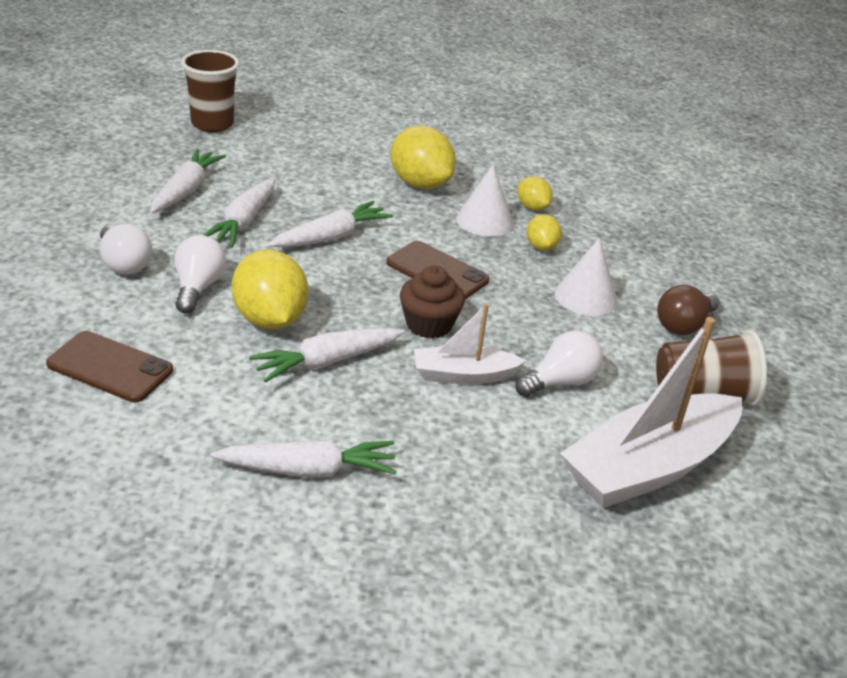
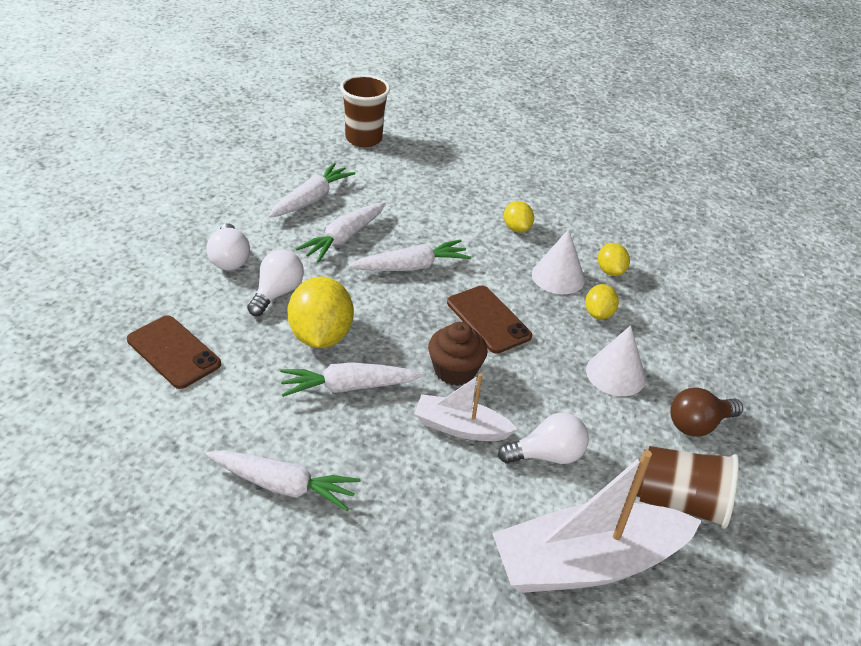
camera: 20 degrees right, 5 degrees up
yellow lemon [391,126,456,189] -> yellow lemon [504,201,534,232], size x0.54

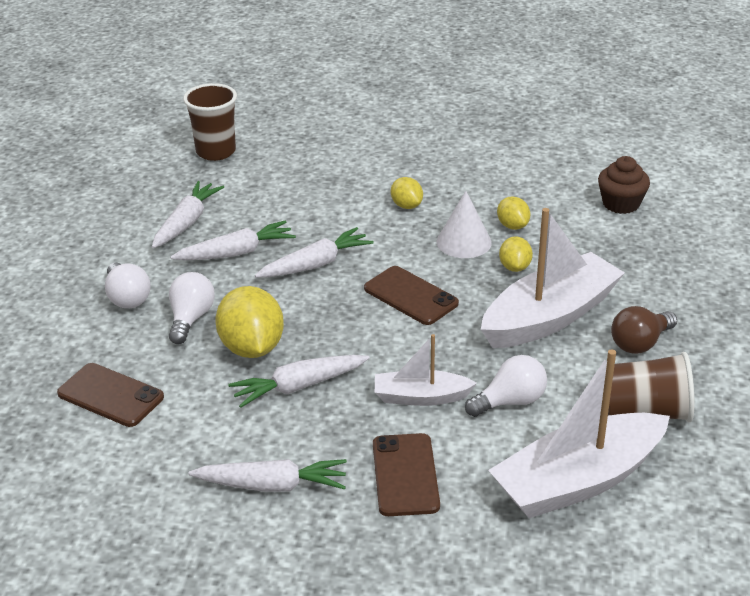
camera: 10 degrees left, 5 degrees down
white carrot [296,202,386,263] -> white carrot turned 135 degrees counterclockwise [170,221,296,260]
brown cupcake [428,322,488,386] -> brown cupcake moved to [598,156,650,214]
white cone [586,325,646,396] -> white boat [481,208,625,348]
none -> brown phone [373,433,440,516]

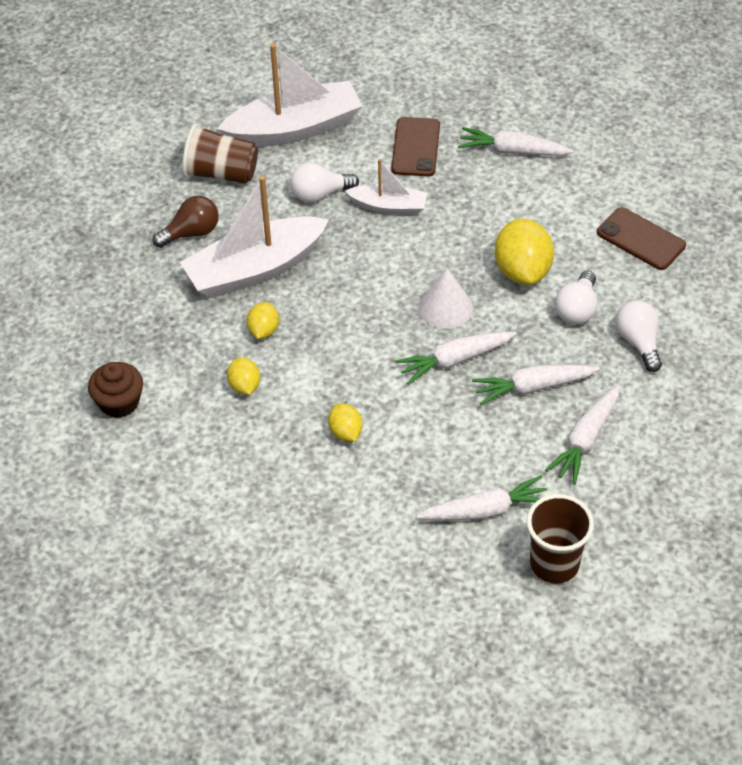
camera: 170 degrees left, 15 degrees up
white carrot [228,355,369,408] -> white carrot moved to [416,475,547,521]
brown phone [364,266,459,325] -> none
white cone [436,191,492,258] -> white cone moved to [418,268,473,329]

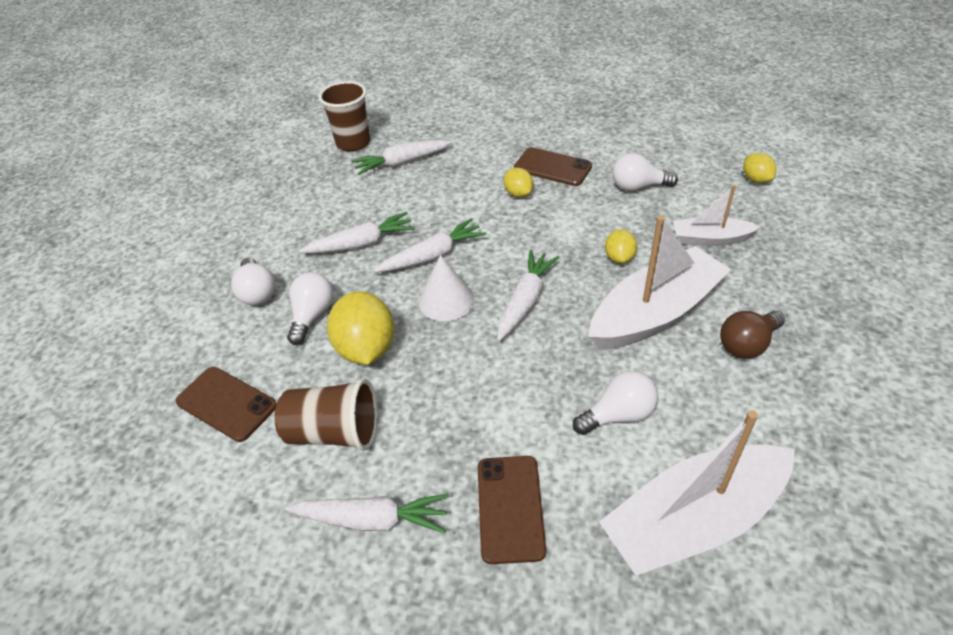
camera: 175 degrees right, 5 degrees down
brown cupcake [88,362,143,418] -> none
brown cup [182,123,258,184] -> brown cup moved to [274,378,378,451]
yellow lemon [227,357,260,395] -> yellow lemon moved to [743,153,776,183]
white boat [345,159,427,215] -> white boat moved to [673,185,760,246]
white carrot [545,385,620,484] -> white carrot moved to [497,250,559,341]
none -> brown phone [514,147,592,186]
none -> white light bulb [612,153,678,191]

